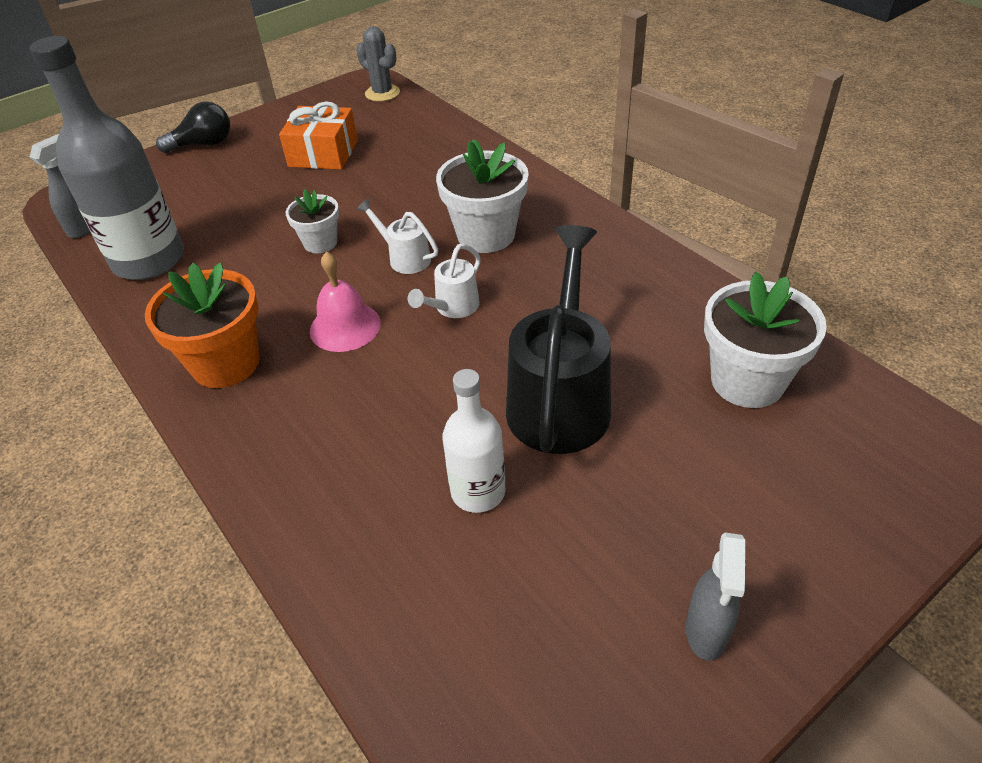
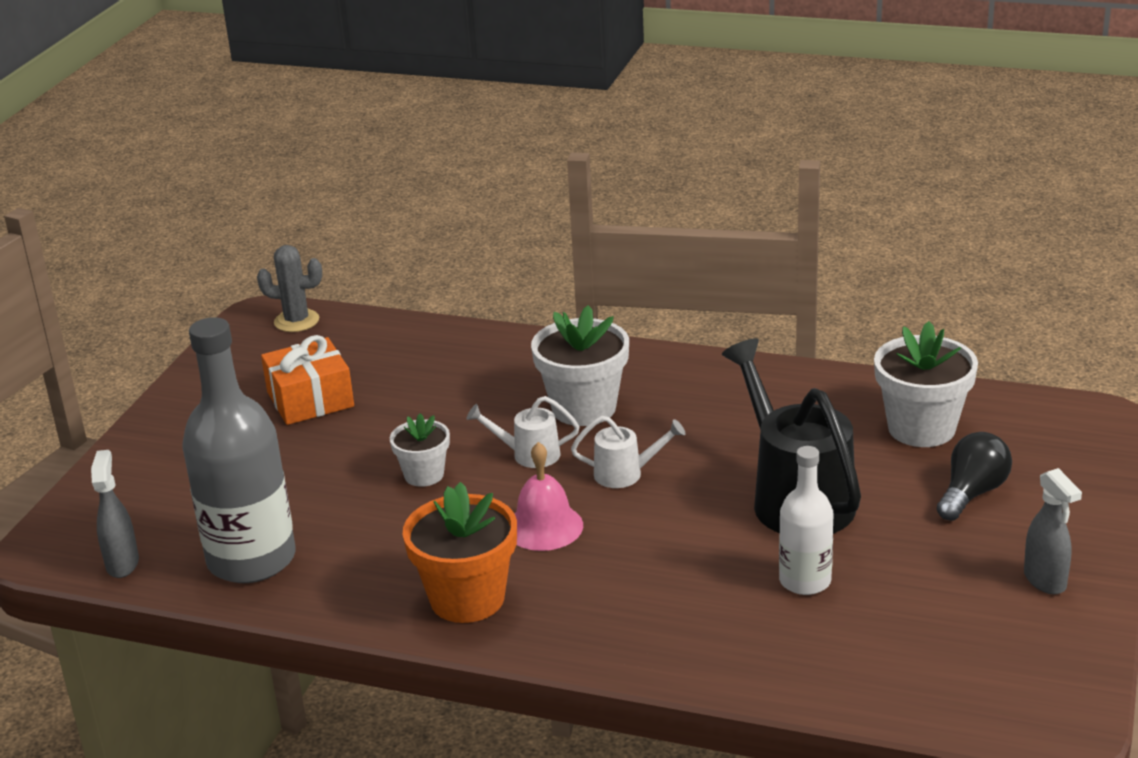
camera: 35 degrees left, 15 degrees down
black light bulb [156,102,230,153] -> black light bulb moved to [937,432,1012,521]
white watering can [408,244,481,318] -> white watering can turned 90 degrees counterclockwise [571,416,686,488]

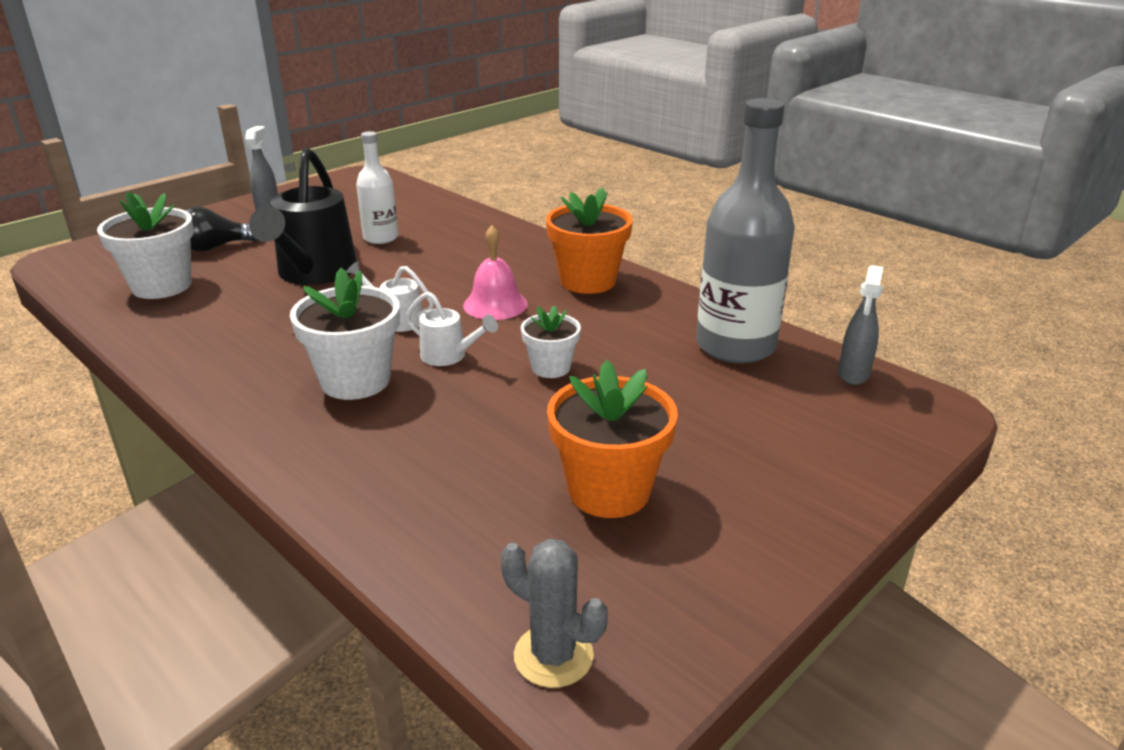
camera: 155 degrees left, 0 degrees up
orange gift [261,335,354,425] -> orange flower pot [547,360,678,518]

